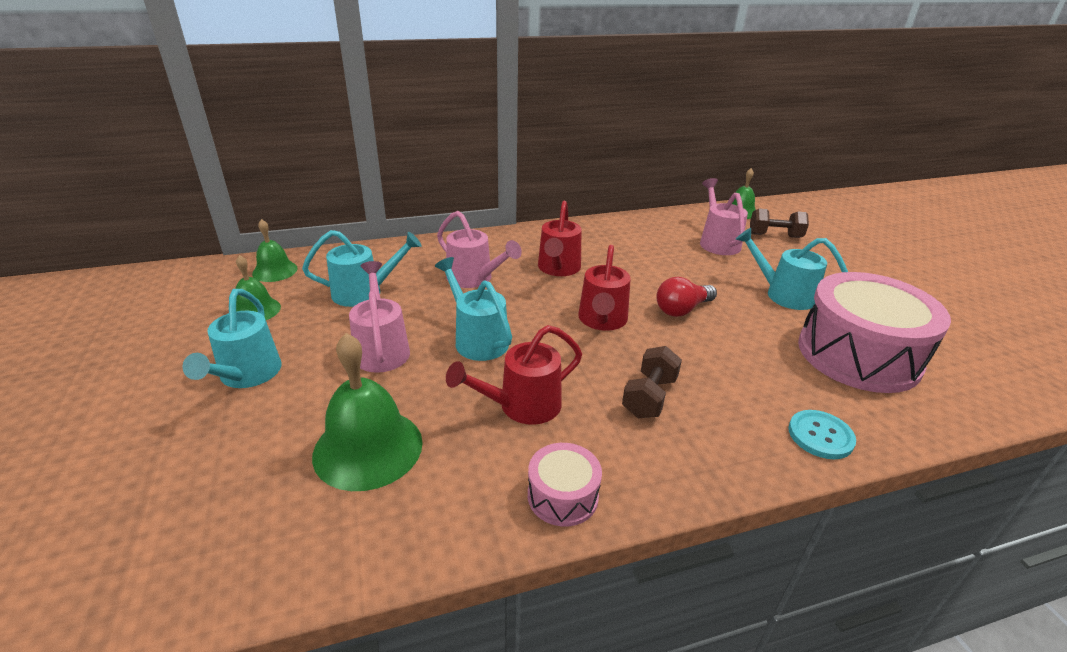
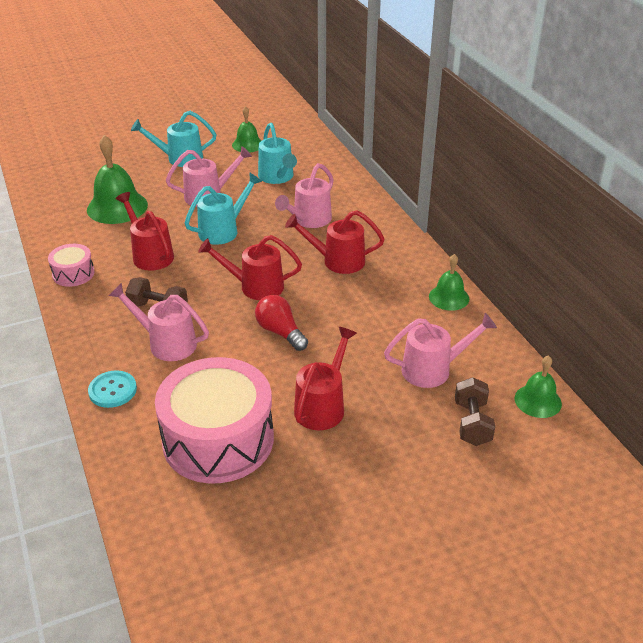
camera: 85 degrees right, 5 degrees up
green bell [252,219,297,282] -> green bell moved to [429,254,469,311]
turquoise watering can [736,228,848,310] -> red watering can [294,327,357,430]
none -> pink watering can [109,283,209,361]

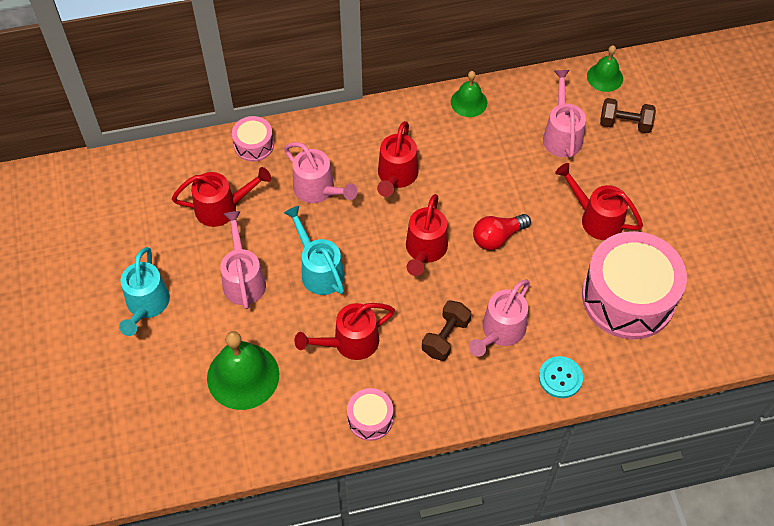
camera: 80 degrees left, 20 degrees up
green bell [232,106,261,153] -> none
turquoise watering can [258,123,297,184] -> red watering can [172,167,271,227]
none -> pink drum [232,116,274,162]

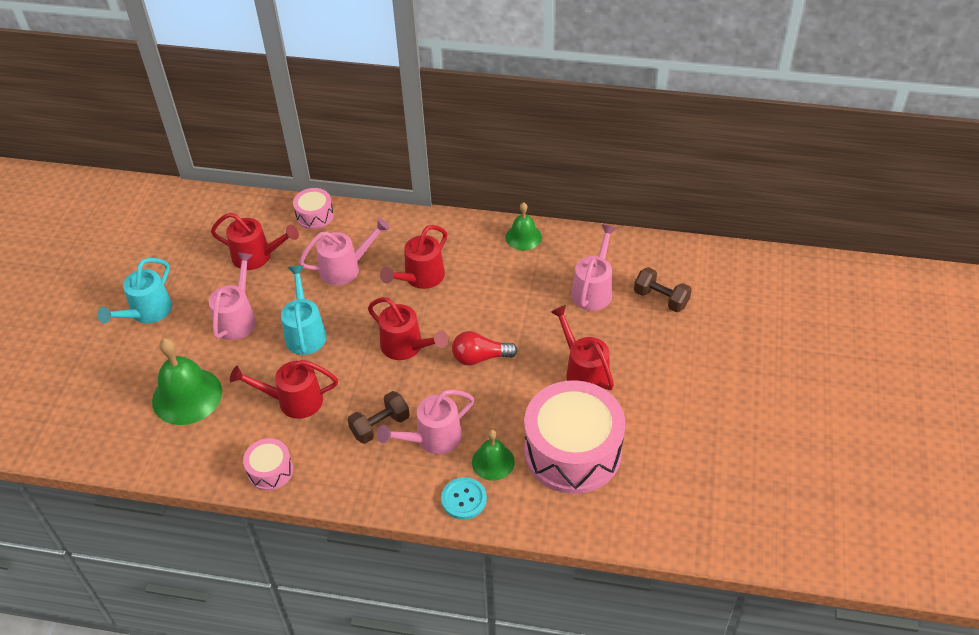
camera: 25 degrees right, 10 degrees down
pink watering can [284,142,358,203] -> pink watering can turned 90 degrees counterclockwise [299,218,390,285]
red watering can [406,194,448,276] -> red watering can turned 90 degrees counterclockwise [368,297,449,360]
green bell [587,45,623,92] -> green bell moved to [472,430,515,481]

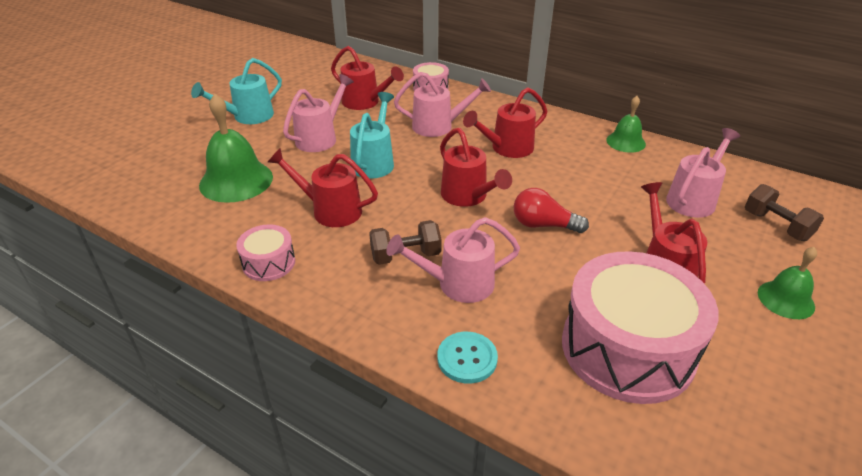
camera: 20 degrees right, 10 degrees down
green bell [472,430,515,481] -> green bell moved to [758,247,817,319]

